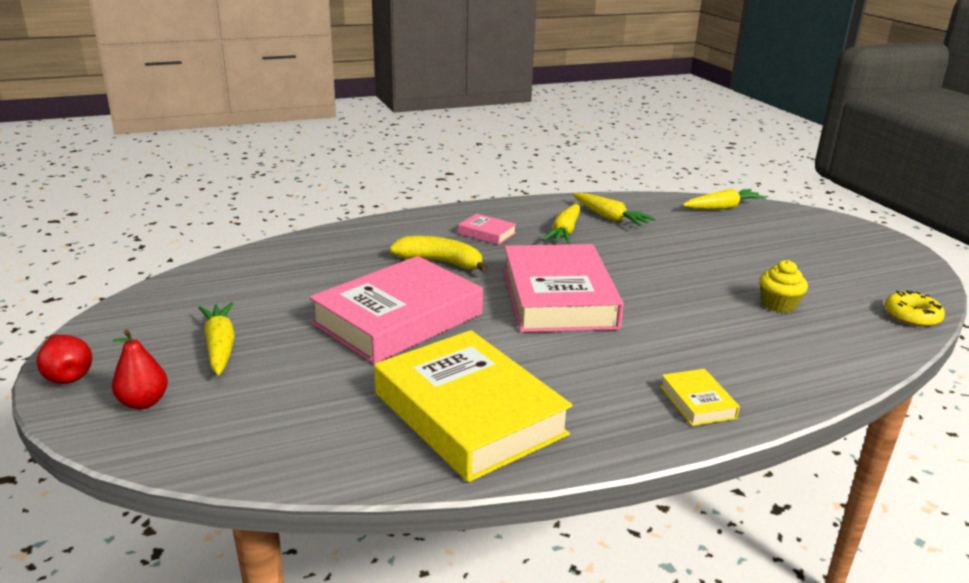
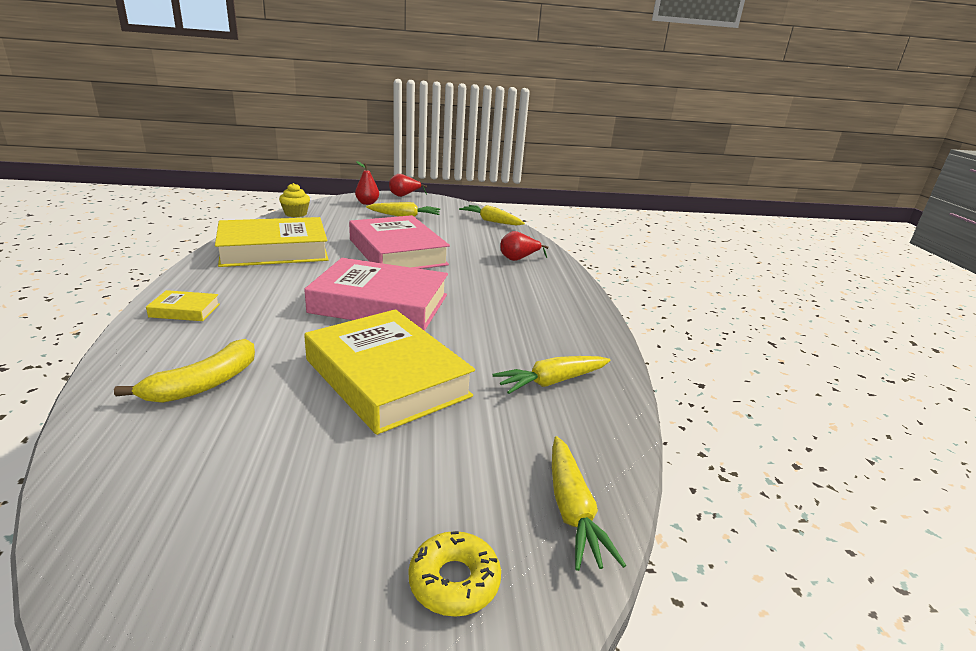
camera: 105 degrees right, 0 degrees up
yellow banana [390,236,488,273] -> yellow banana moved to [114,339,255,403]
pink book [458,213,516,245] -> none
yellow carrot [542,204,581,244] -> yellow carrot moved to [459,205,525,225]
yellow cupcake [759,260,808,312] -> yellow cupcake moved to [279,183,310,217]
yellow donut [885,290,945,327] -> yellow donut moved to [409,531,501,617]
none -> yellow book [304,309,475,435]
none -> red pear [500,231,549,261]

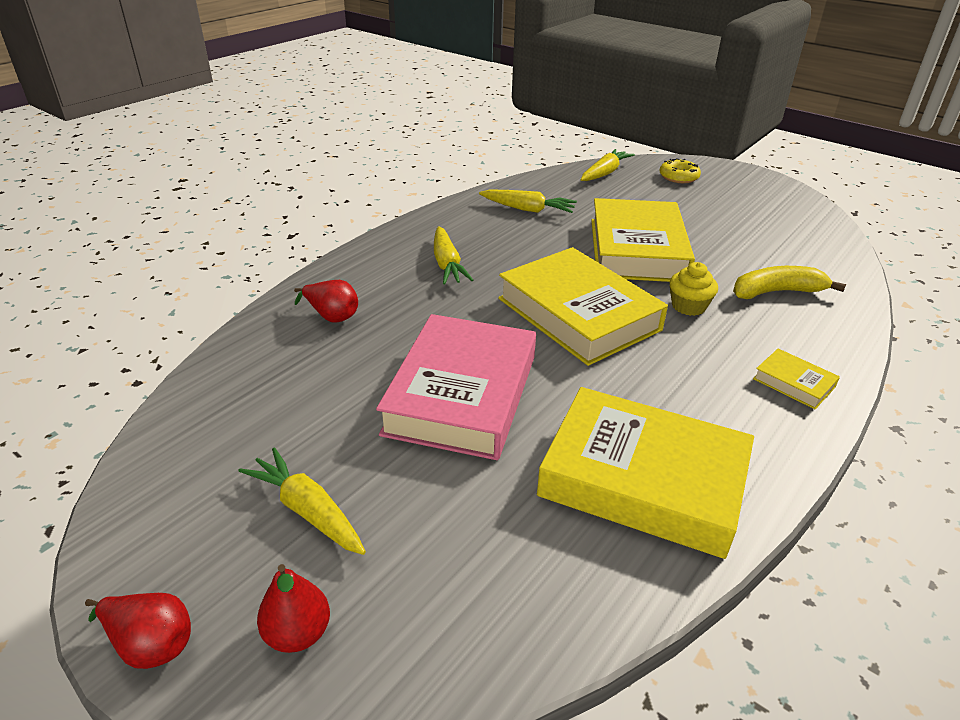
camera: 135 degrees left, 10 degrees up
yellow cupcake [279,183,310,217] -> yellow cupcake moved to [670,262,718,316]
pink book [304,258,448,331] -> yellow book [498,247,668,366]
yellow carrot [459,205,525,225] -> yellow carrot moved to [434,226,473,284]

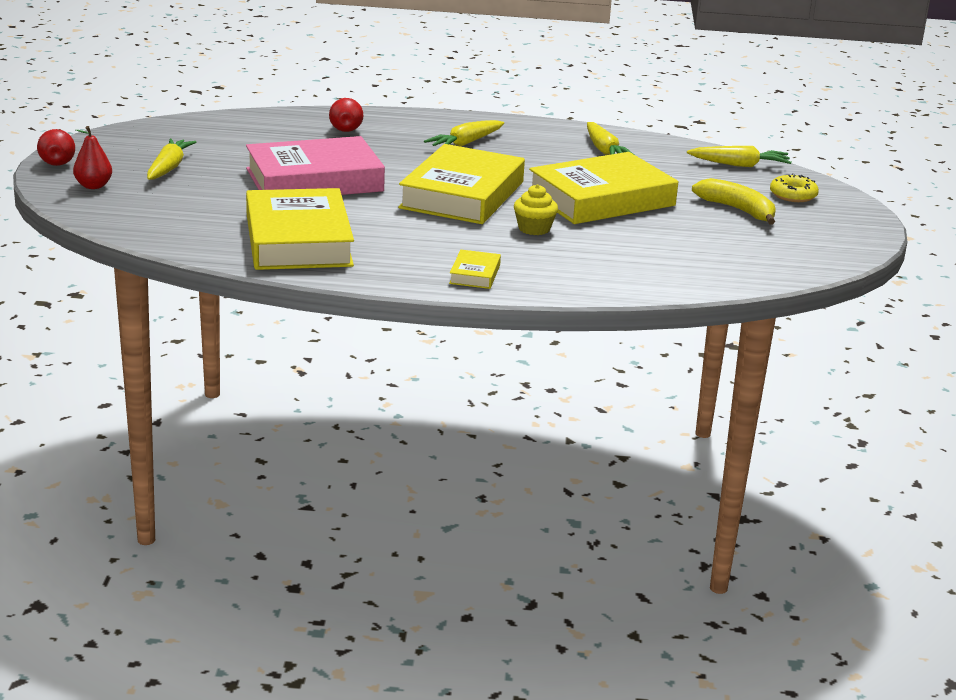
camera: 55 degrees right, 10 degrees down
yellow banana [733,266,846,299] -> yellow banana moved to [692,178,776,225]

